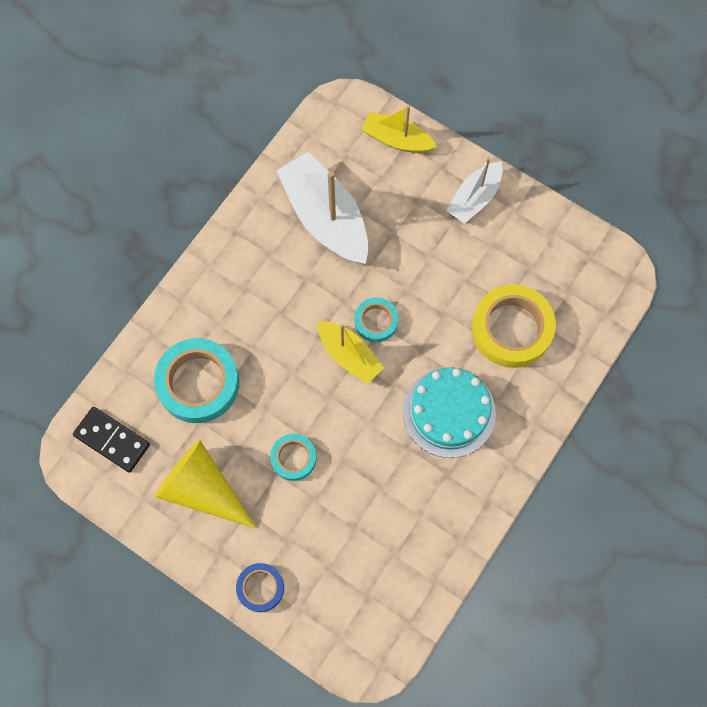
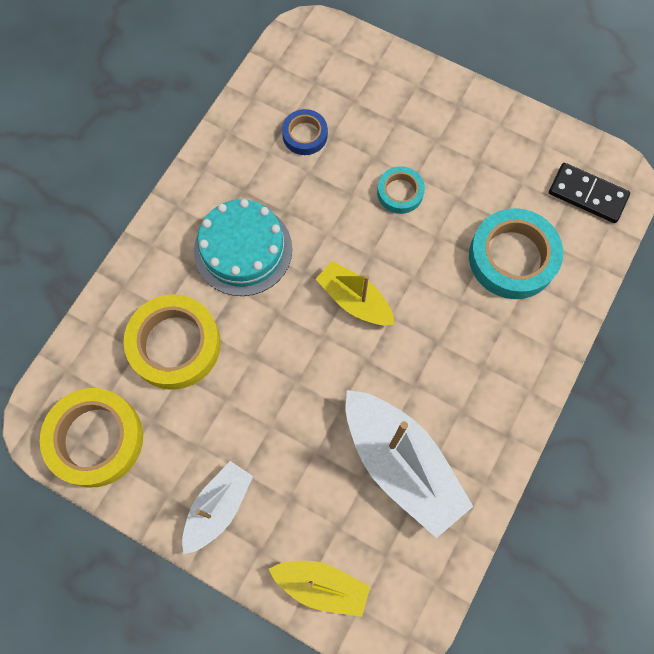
camera: 175 degrees right, 0 degrees up
yellow cone [155,440,257,529] -> none
blue tape [236,563,284,612] -> blue tape moved to [282,109,328,155]
turquoise tape [354,297,398,342] -> none
none -> yellow tape [40,388,143,488]

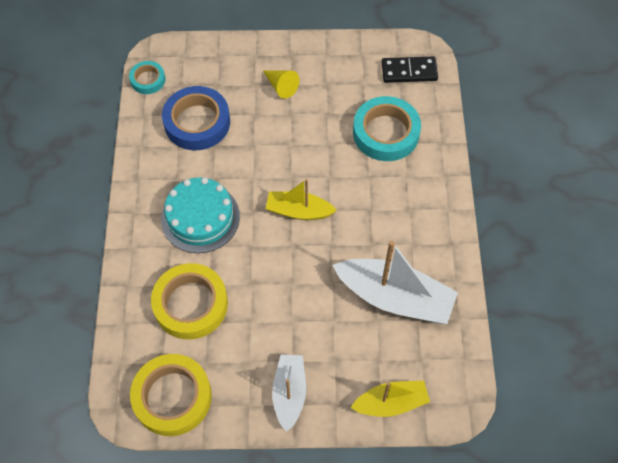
camera: 30 degrees left, 10 degrees down
blue tape [282,109,328,155] -> blue tape [162,86,230,150], size x1.84
turquoise tape [377,166,425,214] -> turquoise tape moved to [129,61,165,94]
none -> yellow cone [263,70,299,99]

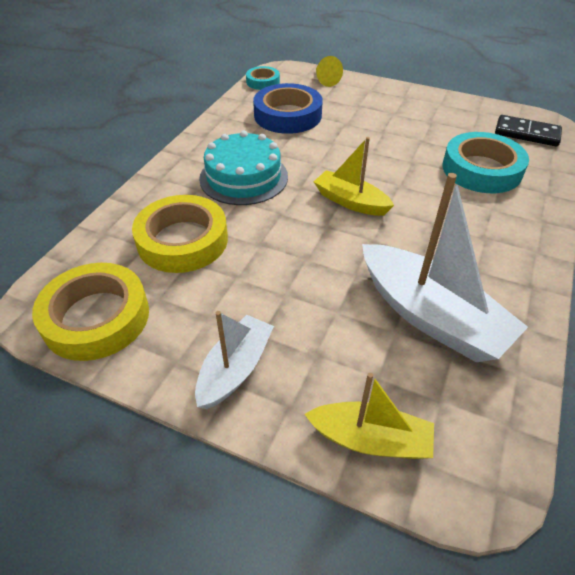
camera: 25 degrees right, 15 degrees down
yellow cone [263,70,299,99] -> yellow cone moved to [316,56,343,87]

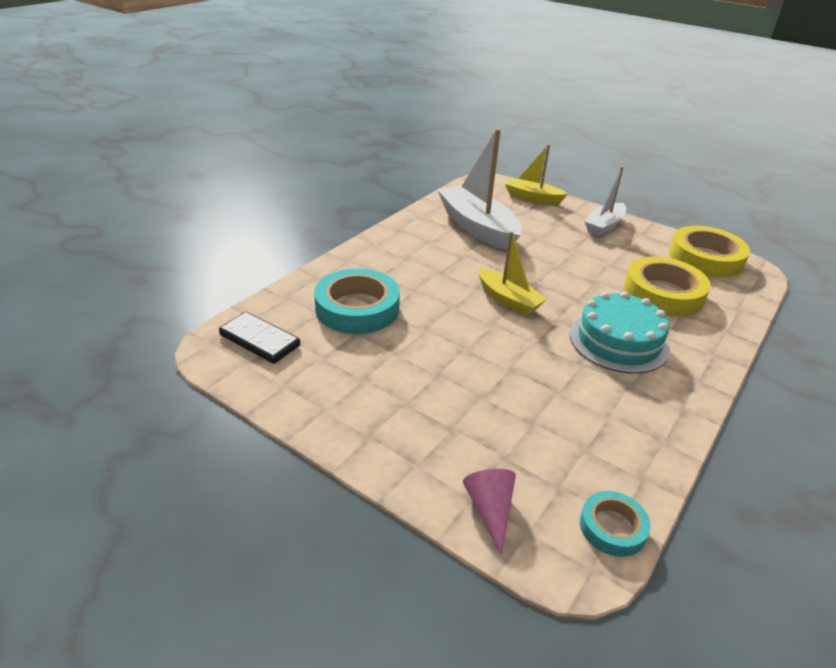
camera: 170 degrees left, 10 degrees down
blue tape [253,83,323,134] -> none
yellow cone [316,56,343,87] -> pink cone [463,469,516,556]

